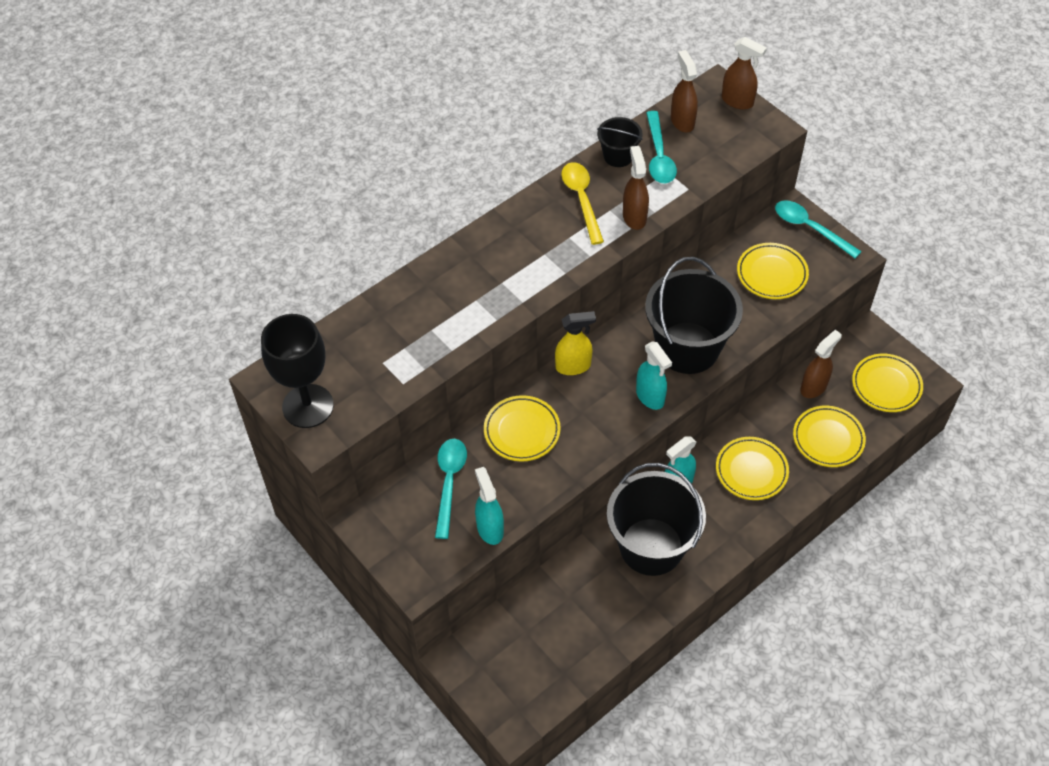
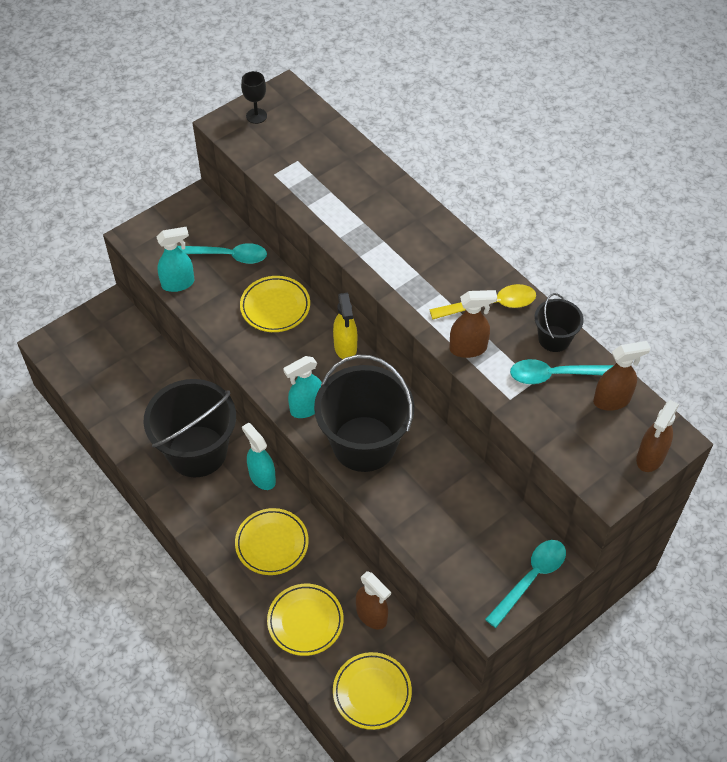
camera: 90 degrees right, 0 degrees up
black goblet [261,314,334,428] -> black goblet [241,71,267,124], size x0.49
yellow plate [737,243,809,299] -> none

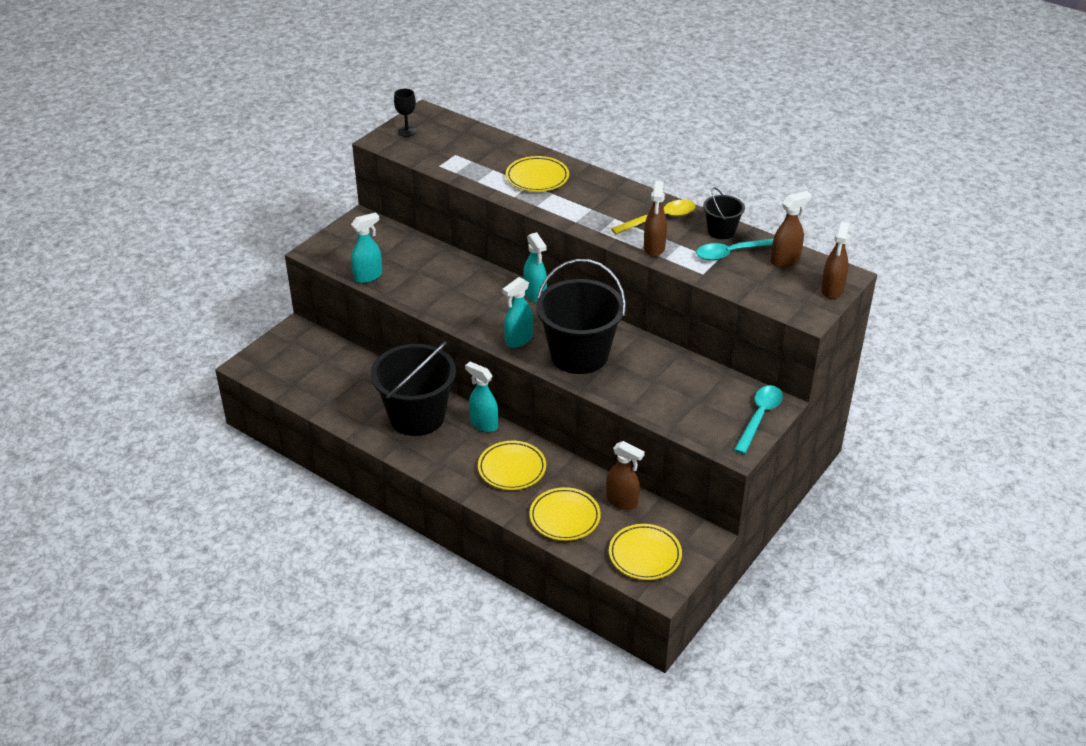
camera: 15 degrees left, 15 degrees down
turquoise spoon [178,243,267,264] -> none
yellow plate [240,276,310,332] -> yellow plate moved to [506,156,569,192]
yellow spray bottle [333,293,357,359] -> turquoise spray bottle [523,232,547,303]
brown spray bottle [449,290,497,358] -> brown spray bottle turned 120 degrees clockwise [644,181,667,257]

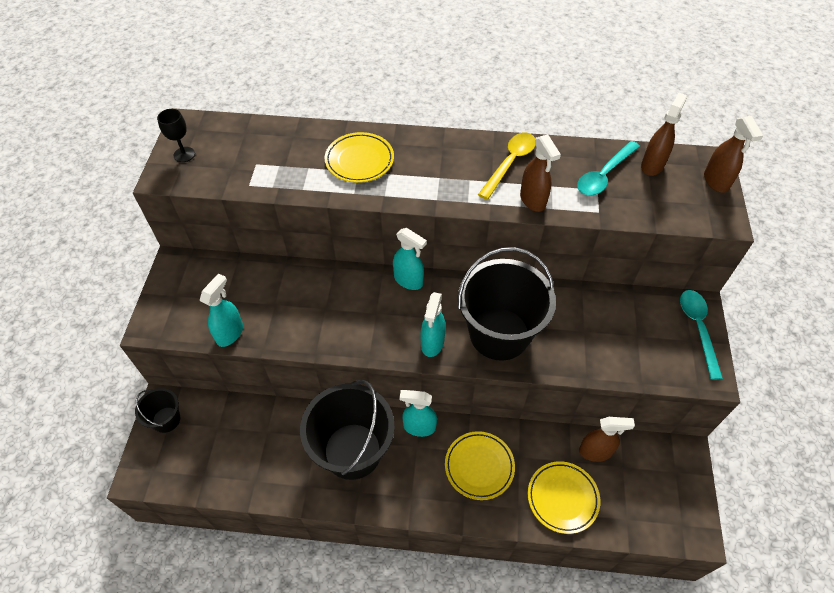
camera: 30 degrees left, 15 degrees up
yellow plate [609,524,682,580] -> none
black bucket [703,187,745,239] -> black bucket moved to [135,388,180,433]

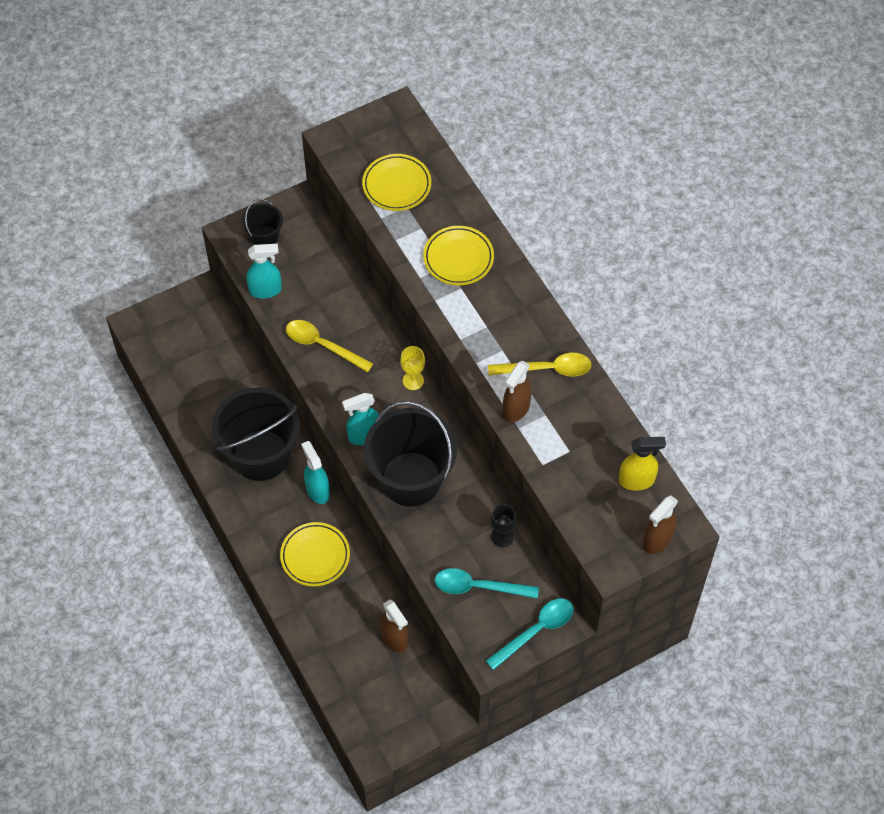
camera: 55 degrees right, 5 degrees up
black bucket [135,388,180,433] -> black bucket moved to [242,199,283,245]
black goblet [157,109,195,162] -> black goblet moved to [491,504,517,547]
turquoise spray bottle [393,228,427,290] -> yellow goblet [400,346,425,390]
yellow plate [528,461,600,534] -> yellow plate moved to [362,154,431,211]
turquoise spoon [577,141,640,196] -> turquoise spoon moved to [435,568,539,598]
brown spray bottle [641,93,687,176] -> yellow spray bottle [619,437,666,491]
none -> yellow spoon [286,320,373,372]

